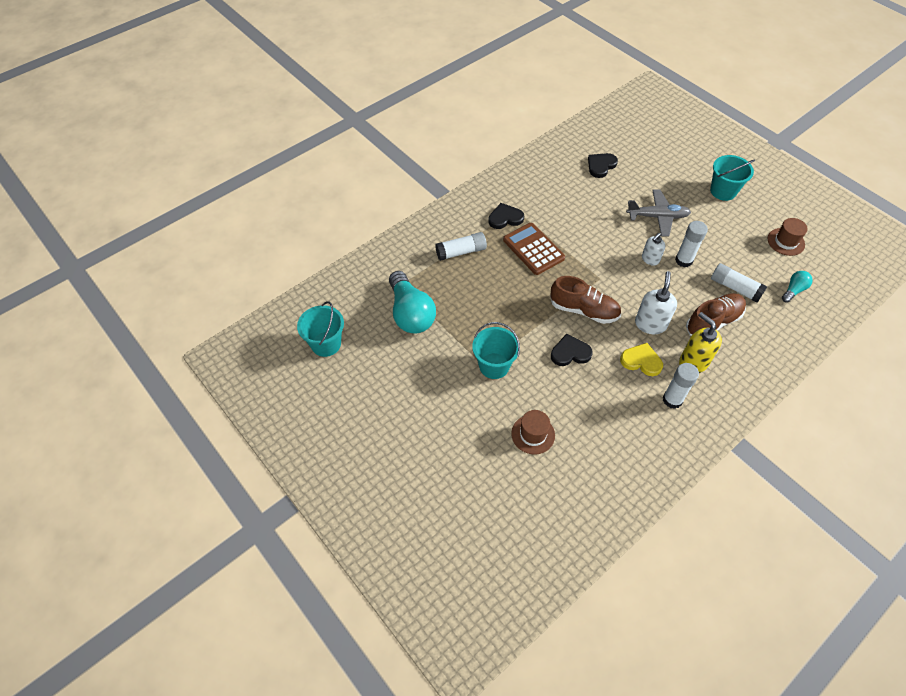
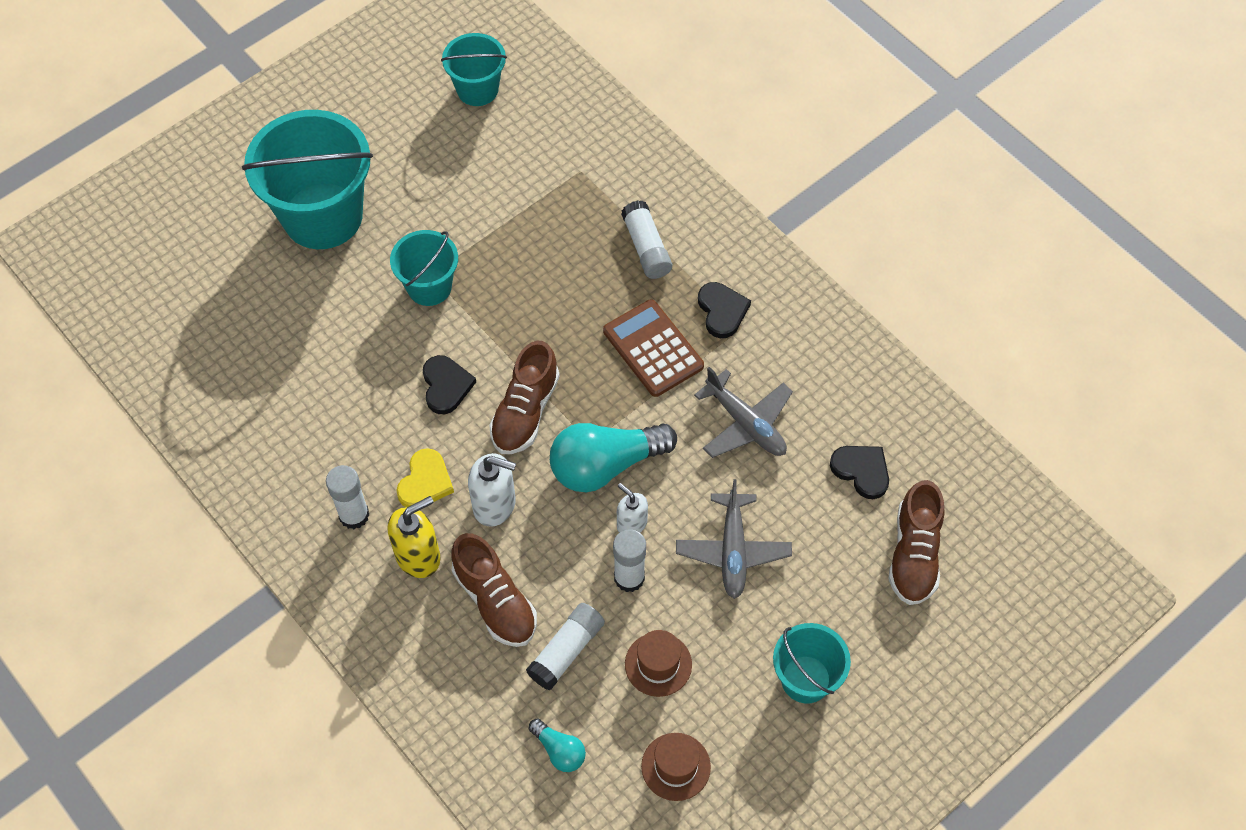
camera: 90 degrees right, 5 degrees up
turquoise light bulb [389,271,436,334] -> turquoise light bulb moved to [550,423,677,492]
brown calculator [503,223,565,275] -> brown calculator turned 90 degrees counterclockwise [603,299,704,397]
brown hat [511,410,555,454] -> brown hat moved to [625,630,692,697]
none -> turquoise bucket [242,110,373,249]
none -> grey plane [694,367,793,458]
none -> brown shoe [888,480,945,605]

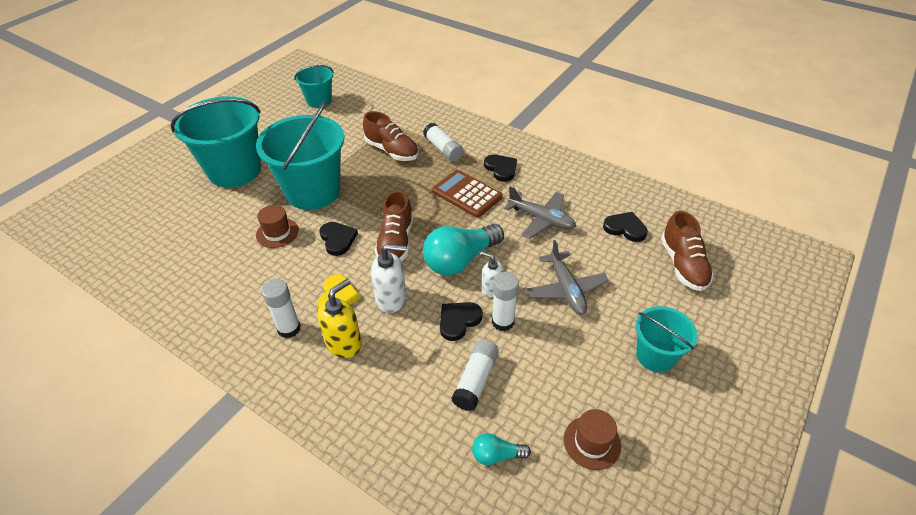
camera: 15 degrees left, 15 degrees down
turquoise bucket [390,230,458,306] -> turquoise bucket [256,102,344,210], size x1.84
brown shoe [452,533,537,647] -> brown shoe moved to [363,111,419,161]
turquoise light bulb [529,718,586,772] -> turquoise light bulb turned 150 degrees clockwise [472,433,531,465]
brown hat [625,630,692,697] -> brown hat moved to [256,205,299,248]
none -> black heart [440,302,483,341]

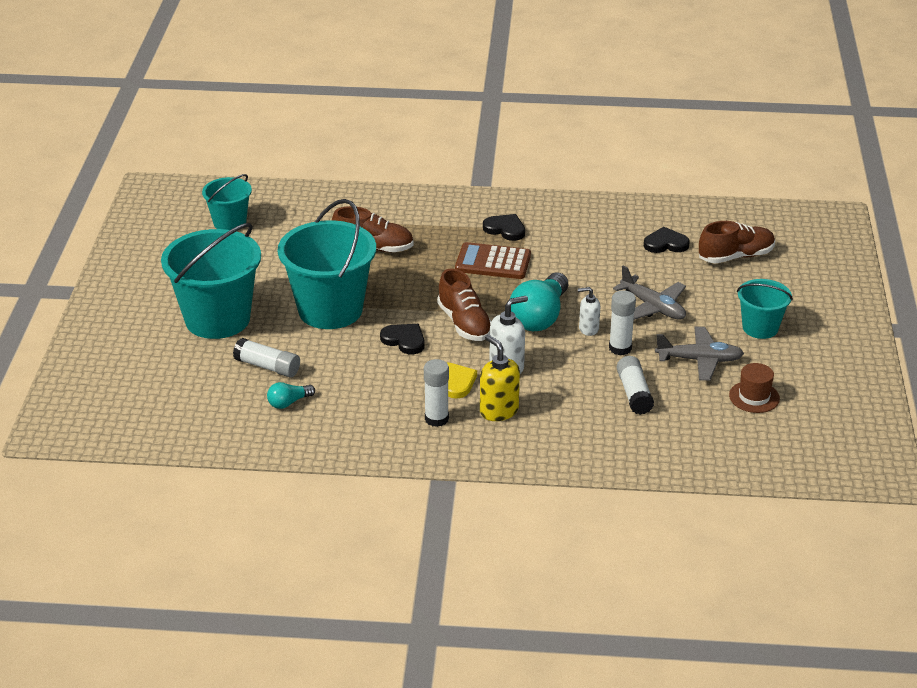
camera: 30 degrees left, 10 degrees down
brown hat [256,205,299,248] -> none
yellow soap dispenser [317,279,362,358] -> yellow soap dispenser turned 45 degrees counterclockwise [480,335,520,421]
white glue stick [423,123,464,162] -> white glue stick moved to [233,338,300,377]
black heart [440,302,483,341] -> none
turquoise light bulb [472,433,531,465] -> turquoise light bulb moved to [267,382,315,409]
grey plane [504,186,576,239] -> grey plane moved to [655,327,744,381]
brown shoe [661,211,714,291] -> brown shoe turned 75 degrees counterclockwise [699,221,775,264]

